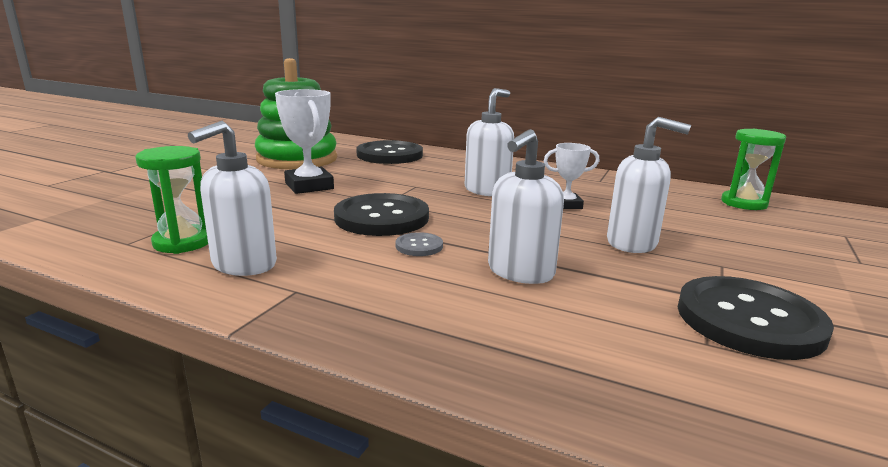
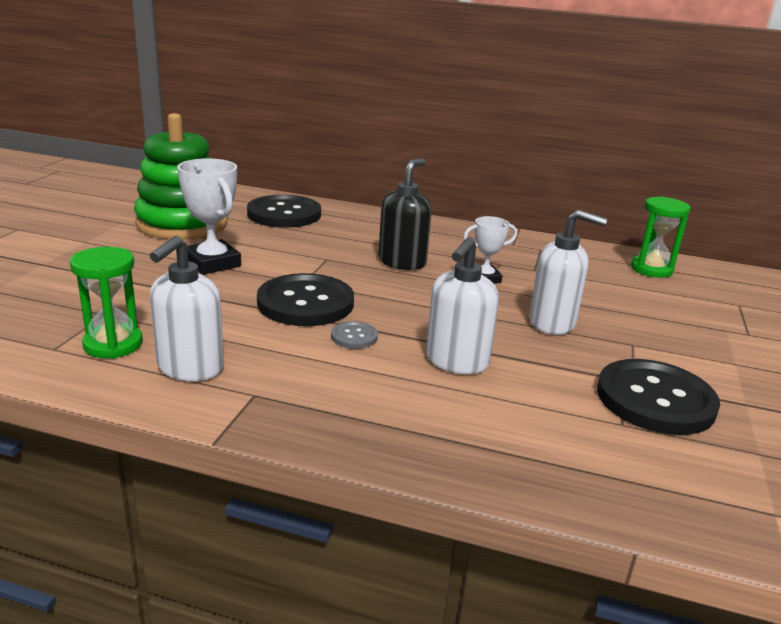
camera: 10 degrees left, 5 degrees up
white soap dispenser [465,88,514,196] -> black soap dispenser [378,159,432,270]

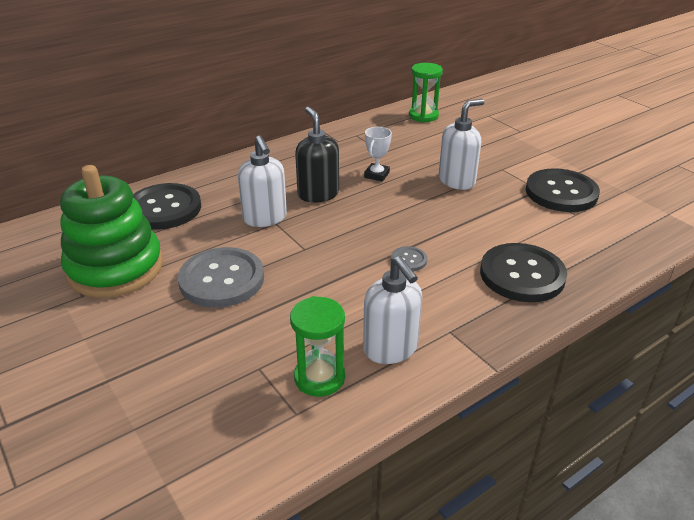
camera: 50 degrees left, 10 degrees up
white trophy [177,158,241,275] -> grey button [178,247,264,308]
black button [257,273,354,326] -> black button moved to [480,243,567,302]
white soap dispenser [426,237,499,374] -> white soap dispenser moved to [238,136,287,227]

